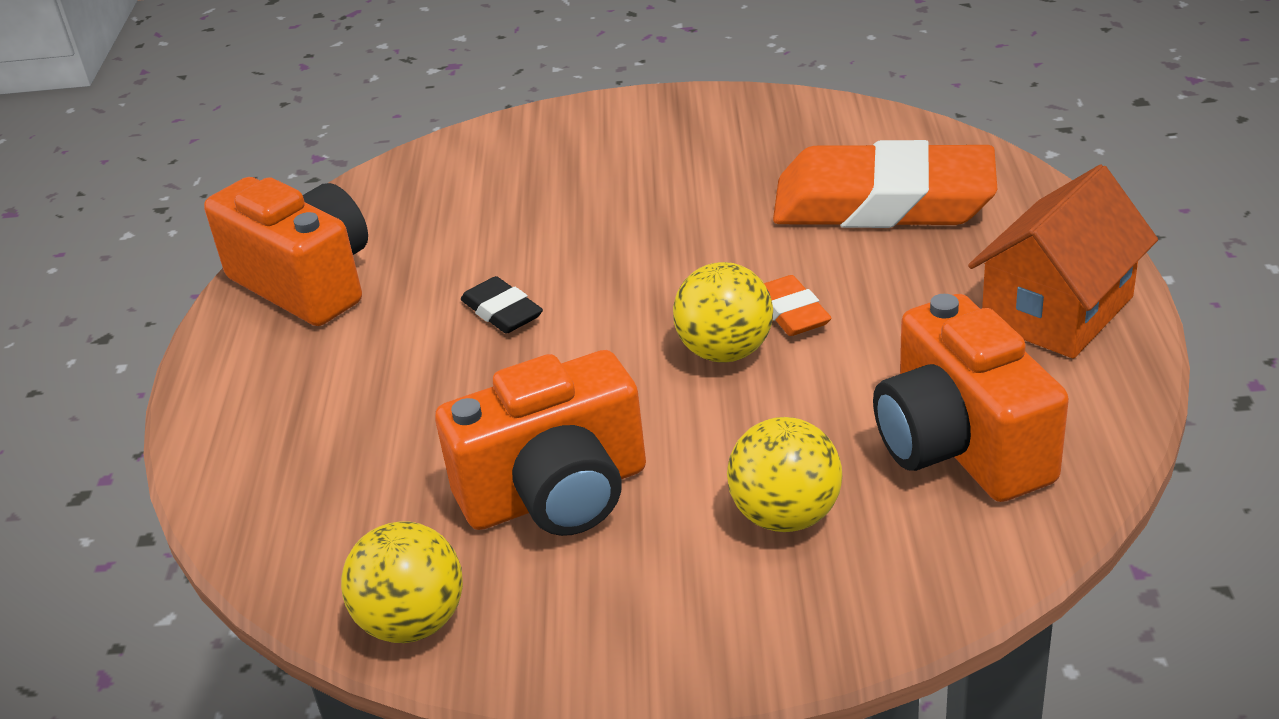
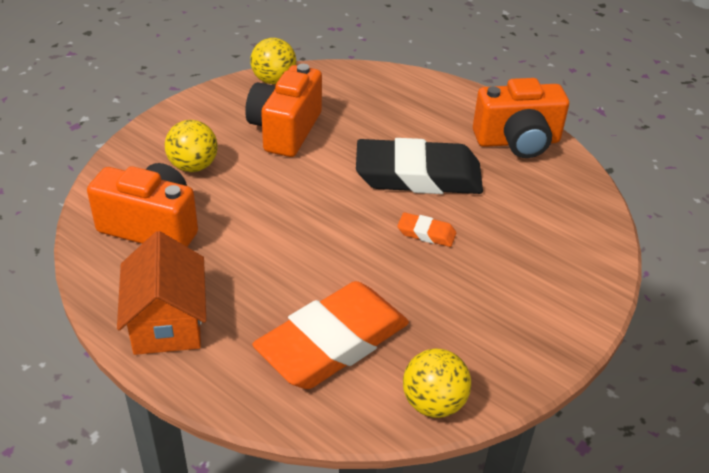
camera: 125 degrees right, 5 degrees up
black eraser [461,276,543,334] -> black eraser [356,138,483,194], size x2.39
yellow ball [673,262,773,363] -> yellow ball moved to [403,349,471,418]
orange eraser [764,275,831,336] -> orange eraser moved to [397,212,456,247]

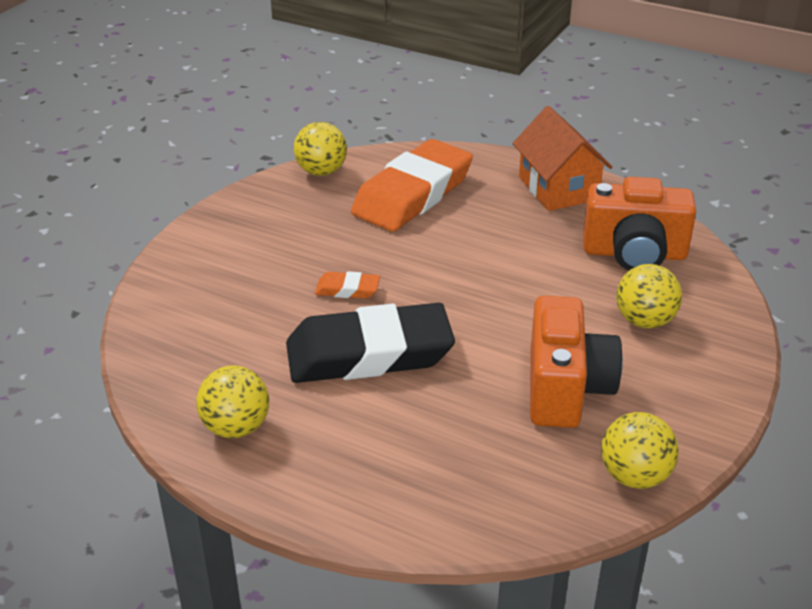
camera: 170 degrees right, 5 degrees down
orange camera [473,78,569,158] -> yellow ball [196,366,270,438]

